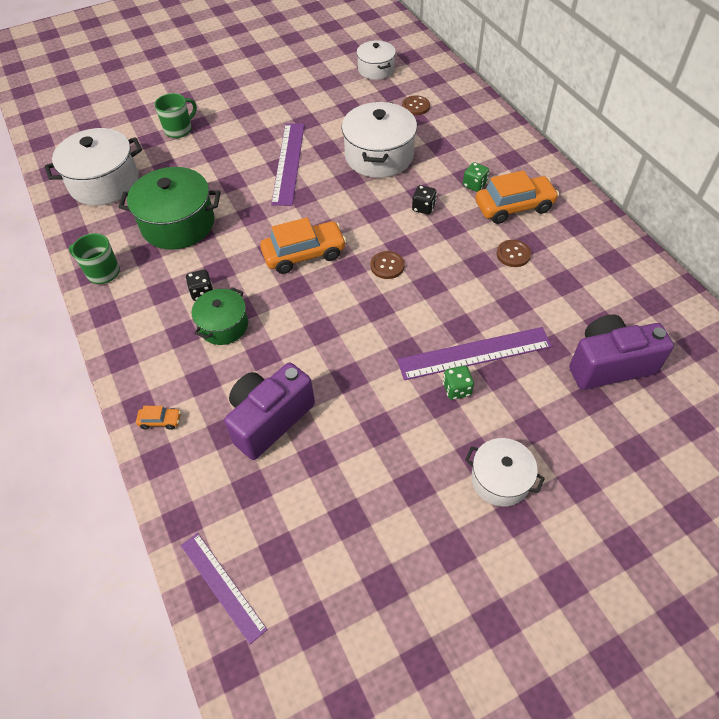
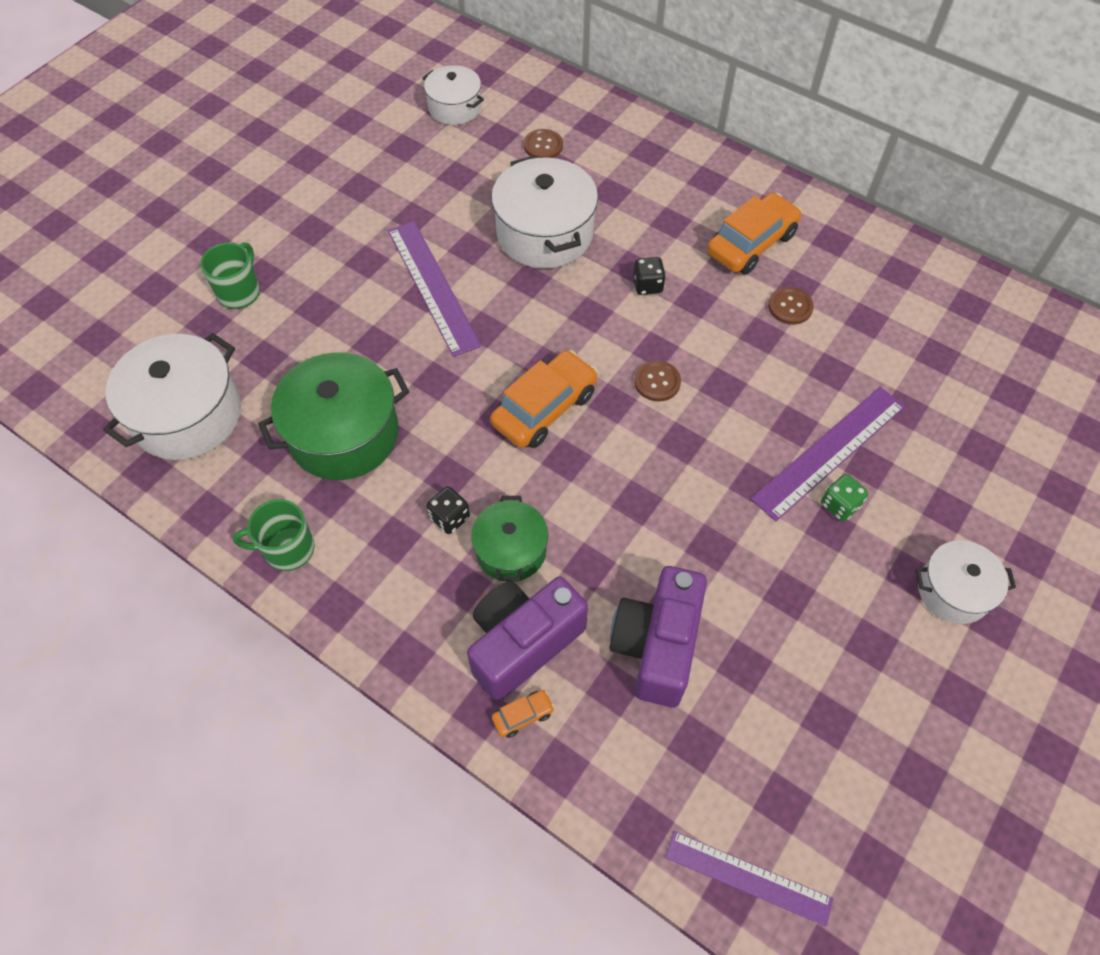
camera: 30 degrees left, 5 degrees up
green dice [463,162,489,192] -> none
purple camera [569,314,674,390] -> purple camera moved to [467,576,588,701]

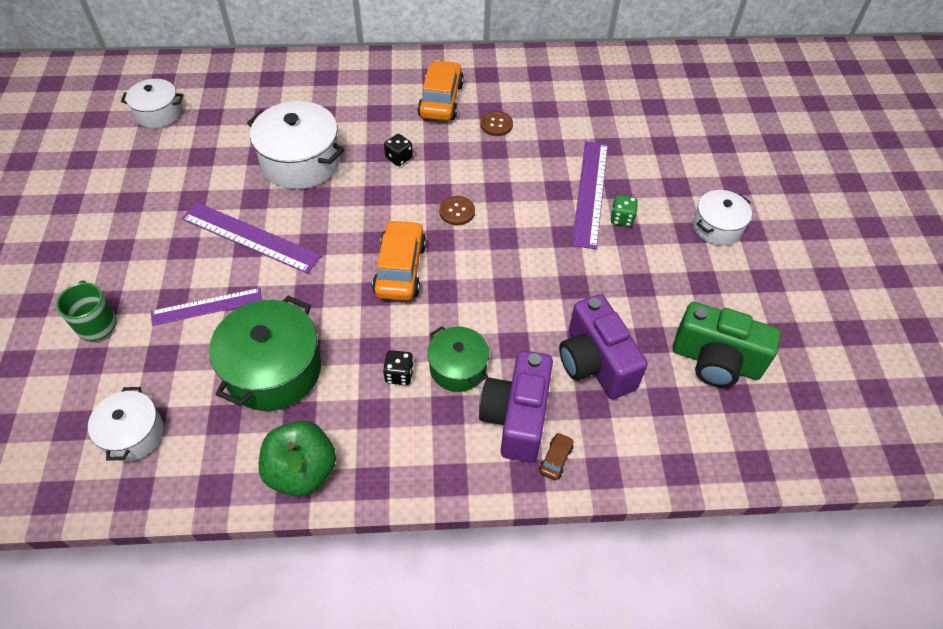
camera: 40 degrees left, 5 degrees down
white pot [103,333,241,460] -> white pot [88,387,164,461], size x0.60
green mug [233,499,315,571] -> green apple [259,421,336,497]
orange car [492,690,555,738] -> brown car [539,432,573,480]
brown button [524,129,563,158] -> none
purple ruler [665,831,833,927] -> purple ruler moved to [151,288,262,326]
none -> green camera [673,302,781,387]

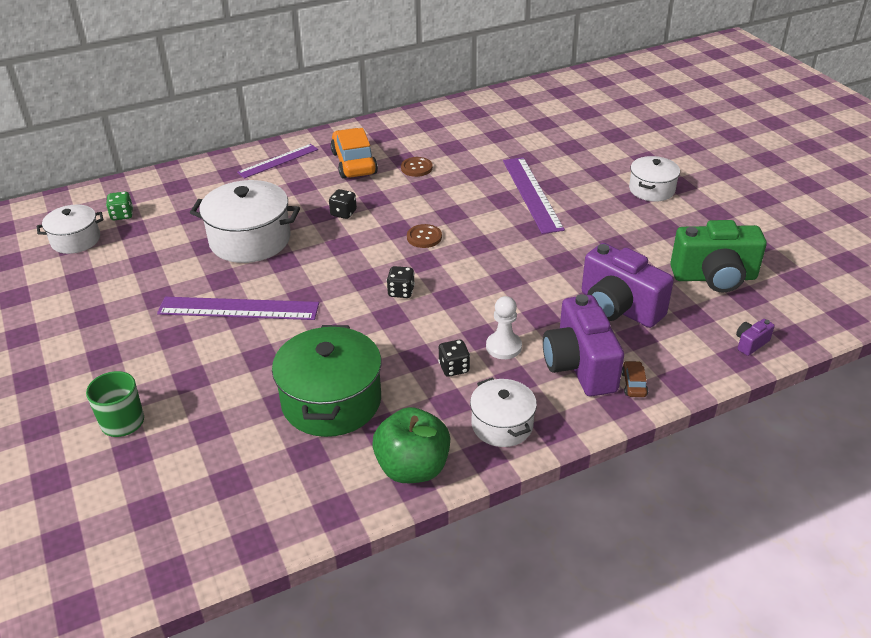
camera: 20 degrees left, 15 degrees down
white pot [88,387,164,461] -> white pot moved to [470,378,537,447]
purple ruler [151,288,262,326] -> purple ruler moved to [237,144,318,179]
orange car [372,220,426,301] -> black dice [387,266,415,298]
green pot [427,326,489,392] -> white pawn [486,296,522,359]
green dice [611,195,638,227] -> green dice moved to [106,192,133,220]
none -> purple camera [736,319,775,356]

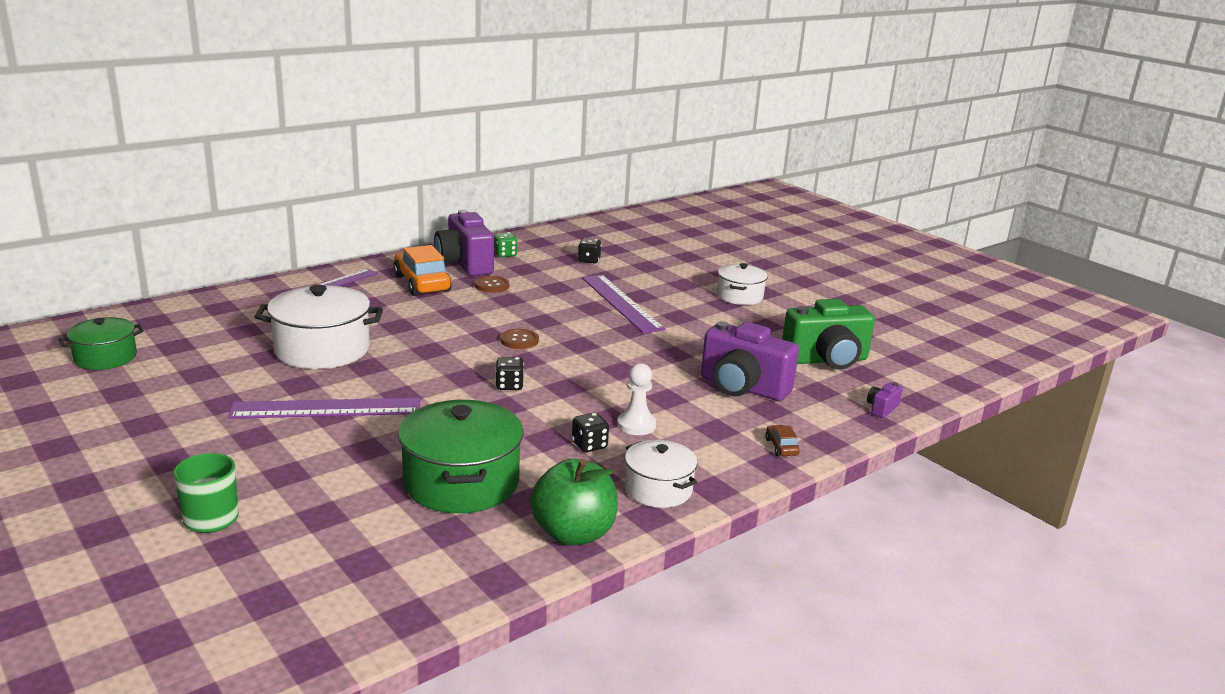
camera: 15 degrees left, 15 degrees down
white pot [37,204,103,254] -> green pot [59,317,144,370]
green dice [106,192,133,220] -> green dice moved to [494,232,518,258]
black dice [329,189,357,219] -> black dice moved to [578,238,601,264]
purple camera [543,294,624,397] -> purple camera moved to [434,210,494,276]

